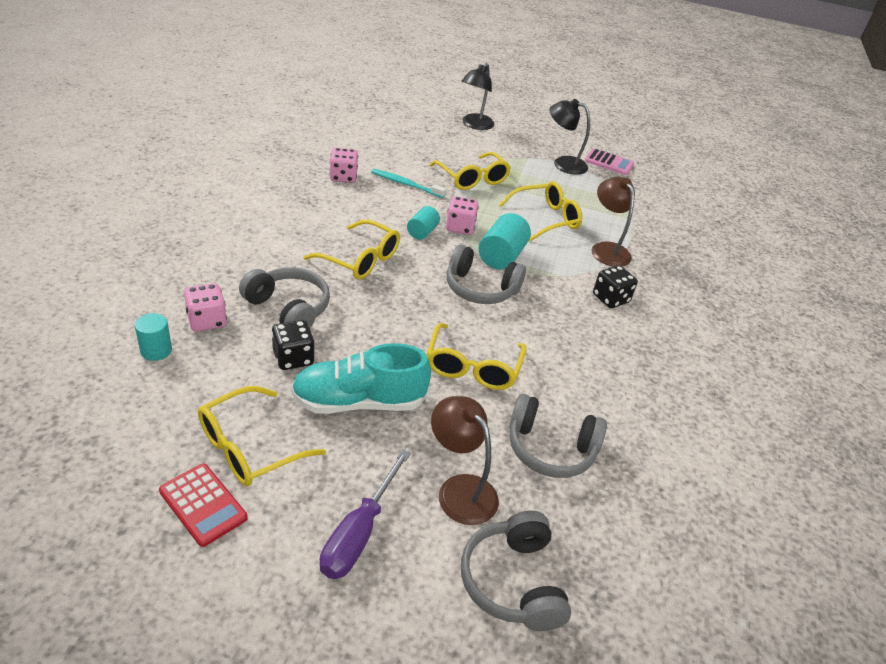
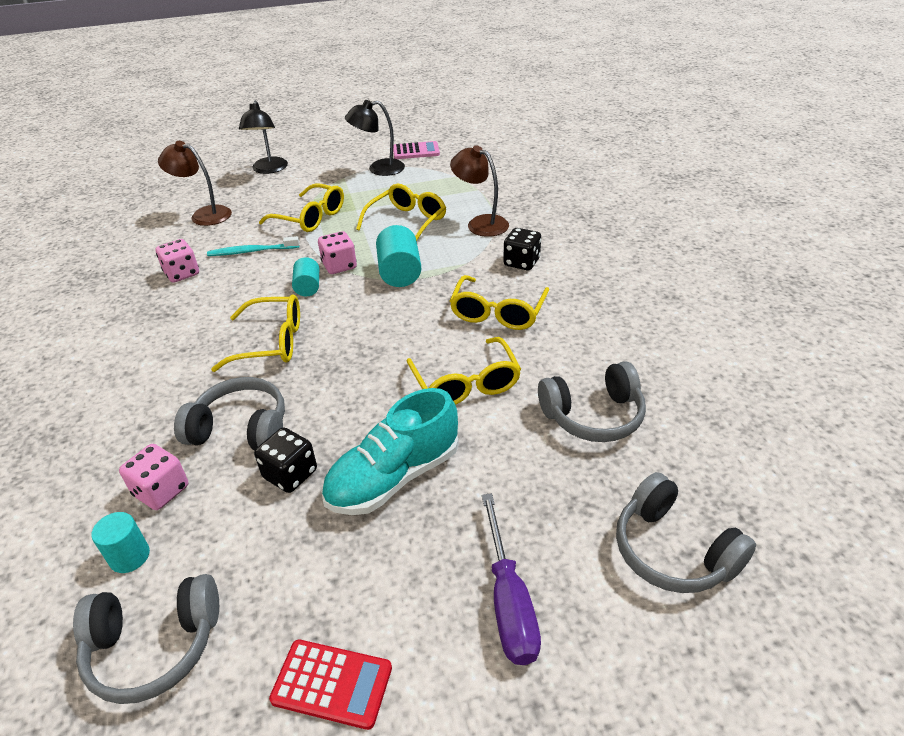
camera: 25 degrees left, 0 degrees up
yellow glasses [198,386,326,486] -> yellow glasses moved to [450,275,549,330]
brown lamp [431,396,499,525] -> brown lamp moved to [158,141,232,226]
grey headphones [447,244,526,304] -> grey headphones moved to [73,574,219,704]

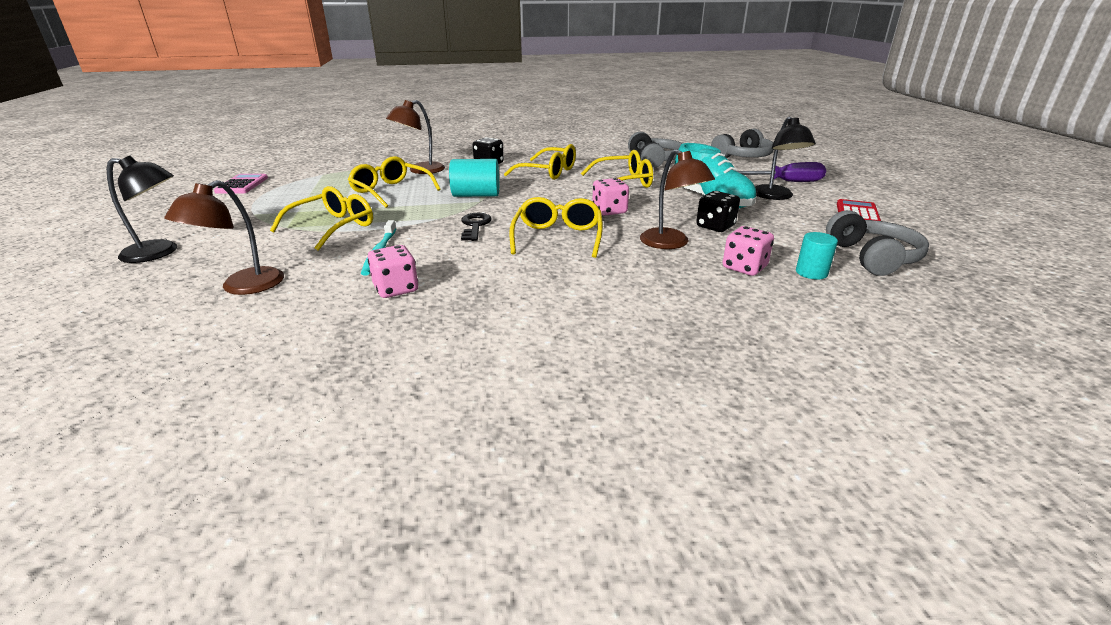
camera: 85 degrees left, 10 degrees down
grey headphones [174,377,285,450] -> brown lamp [640,149,715,249]
turquoise cylinder [292,257,319,296] -> black key [461,213,492,241]
pink dice [318,231,357,274] -> pink dice moved to [592,178,629,216]
black lamp [345,100,405,176] -> black lamp moved to [755,117,816,200]

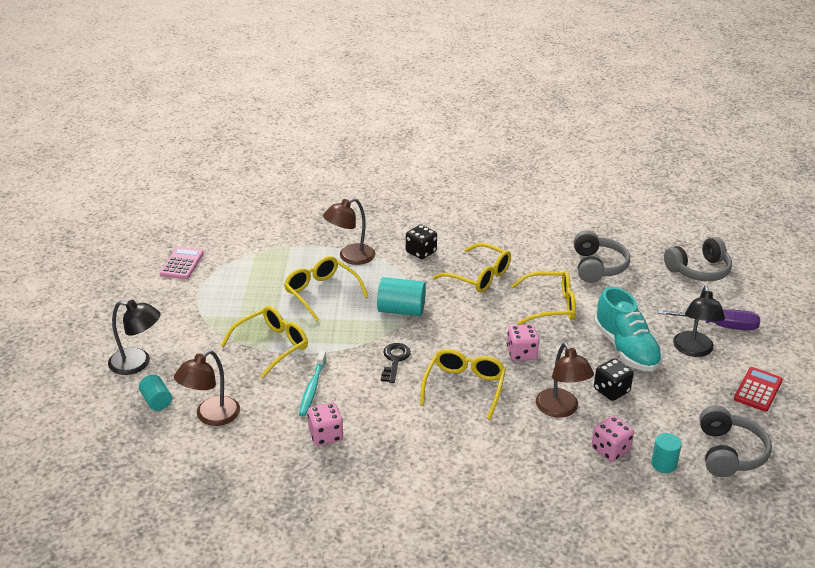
camera: 10 degrees right, 5 degrees up
none -> turquoise cylinder [139,375,172,411]

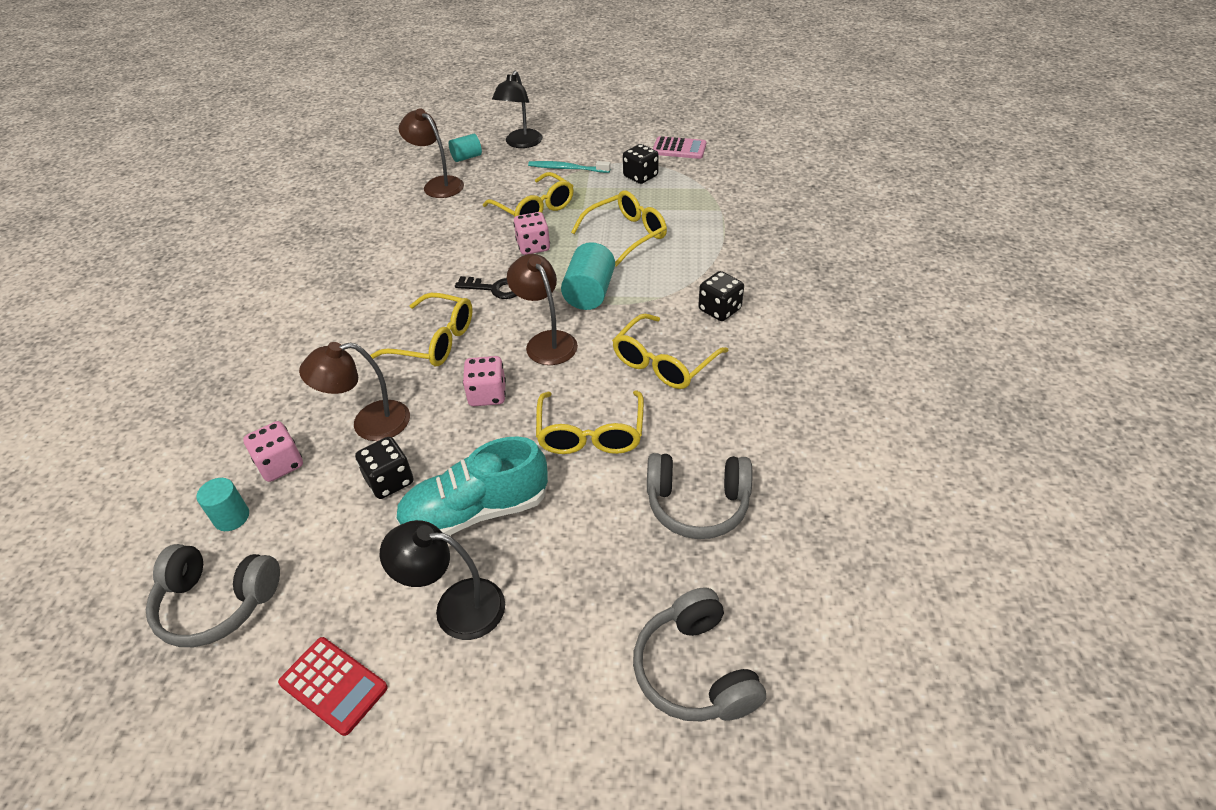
camera: 95 degrees right, 10 degrees up
turquoise toothbrush [299,351,326,417] -> turquoise toothbrush moved to [528,161,611,173]
pink dice [307,403,343,446] -> pink dice moved to [514,212,550,255]
brown lamp [323,198,376,265] -> brown lamp moved to [507,254,578,365]
purple screwdriver [658,310,760,330] -> none
none -> black dice [623,144,659,184]

